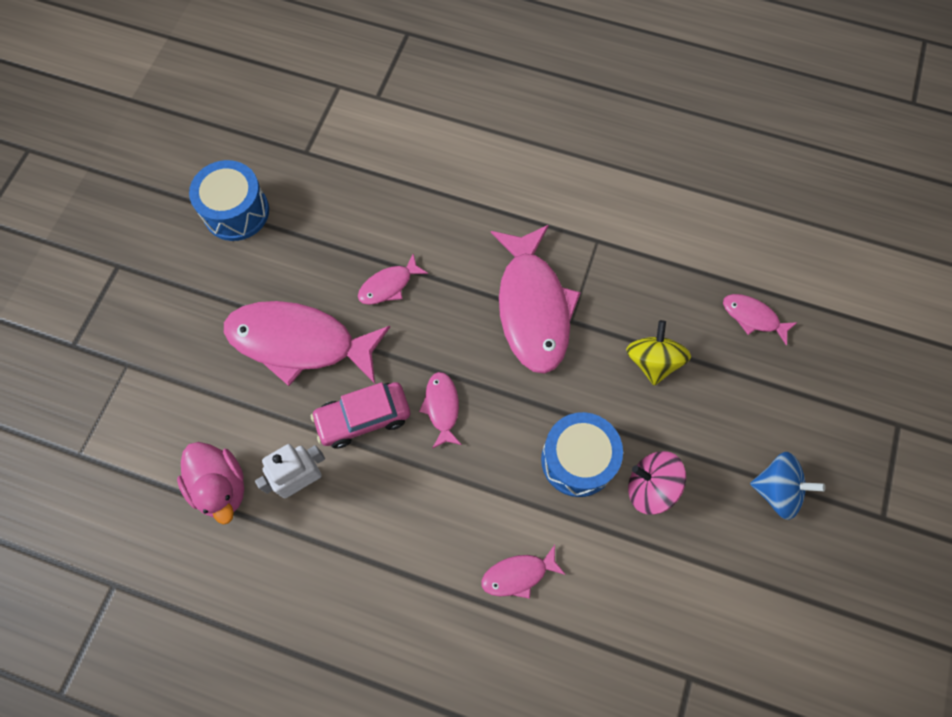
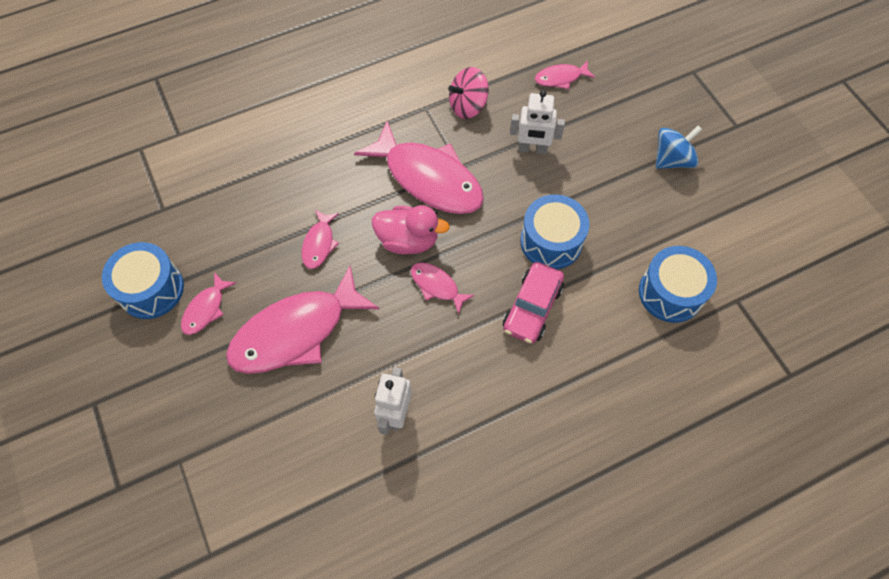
camera: 45 degrees left, 5 degrees down
pink duck [177,442,244,525] -> pink duck moved to [372,205,450,254]
pink car [311,382,410,448] -> pink car moved to [503,262,564,344]
pink fish [481,545,566,599] -> pink fish moved to [181,272,236,335]
yellow spinning top [626,320,691,386] -> white robot [510,90,565,154]
pink spinning top [628,451,686,514] -> pink spinning top moved to [448,67,489,119]
none -> blue drum [639,246,717,323]

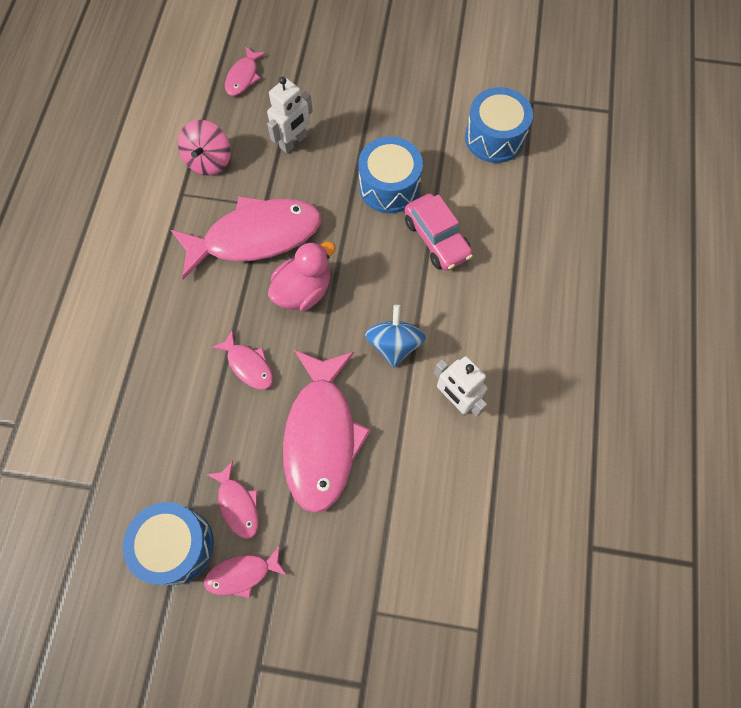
camera: 55 degrees left, 5 degrees up
pink fish [411,263,475,314] -> pink fish moved to [204,545,287,598]
blue spinning top [656,126,702,169] -> blue spinning top moved to [365,305,426,367]

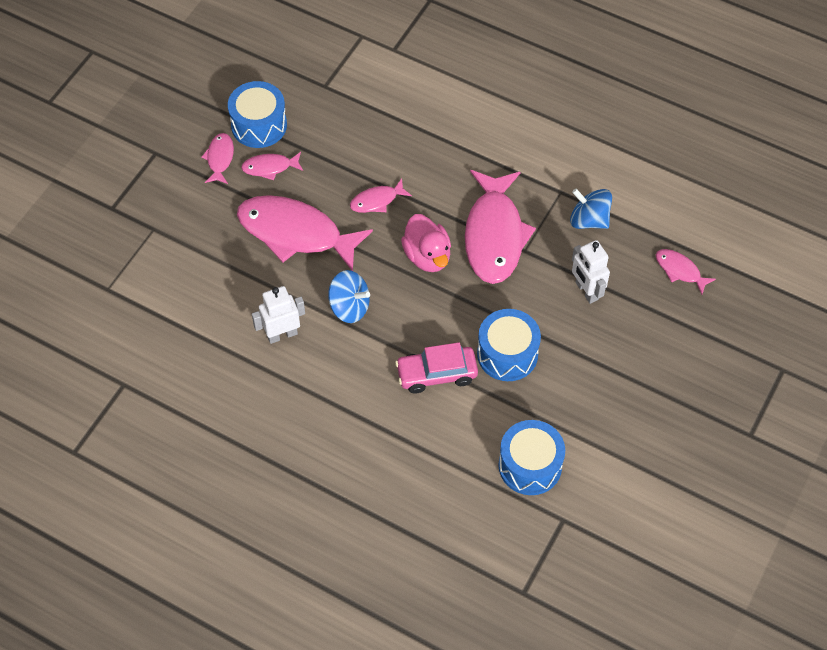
camera: 110 degrees right, 10 degrees down
pink spinning top [178,120,231,175] -> blue spinning top [570,189,612,229]

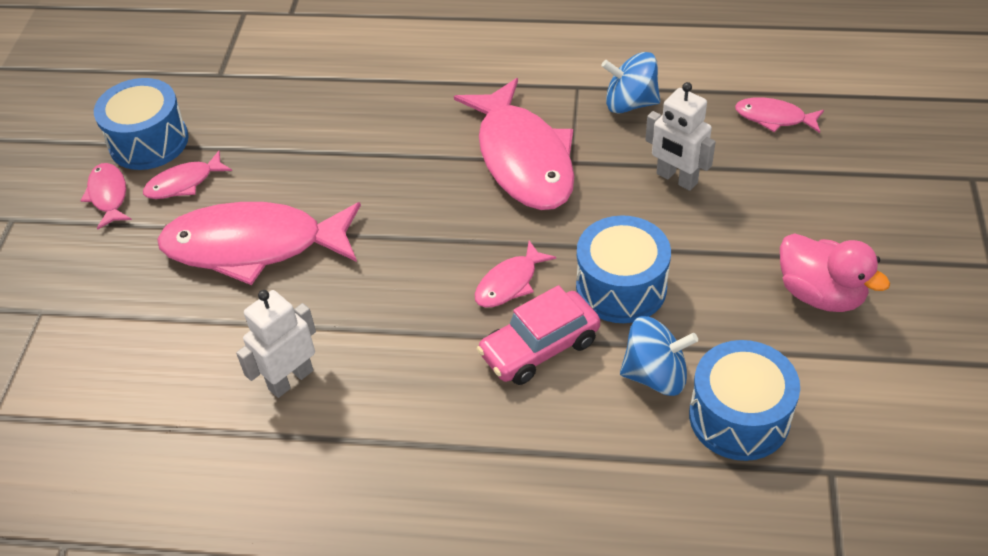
camera: 20 degrees left, 10 degrees down
blue spinning top [328,270,370,323] -> blue spinning top moved to [620,316,698,396]
pink fish [350,179,412,213] -> pink fish moved to [475,241,556,308]
pink duck [401,214,451,272] -> pink duck moved to [780,233,890,312]

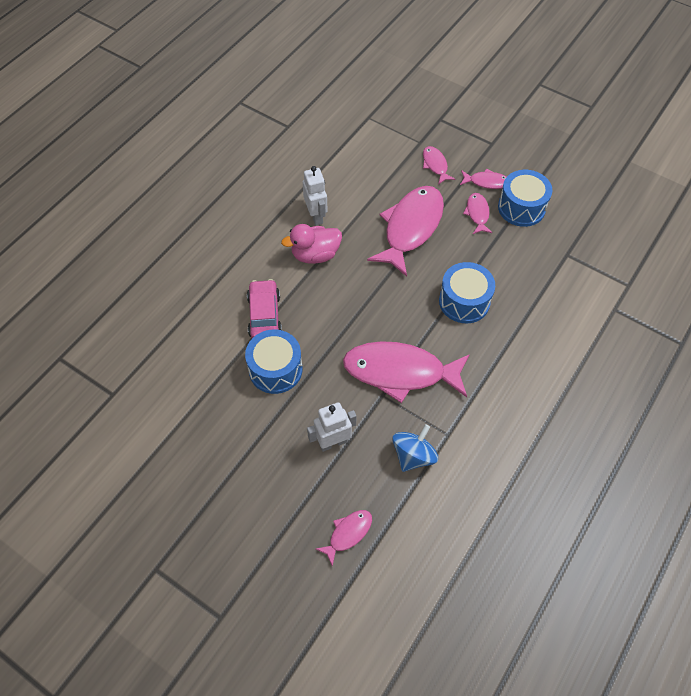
camera: 115 degrees right, 10 degrees up
pink fish [475,241,556,308] -> pink fish moved to [423,146,455,184]
blue spinning top [620,316,698,396] -> none
blue drum [689,340,800,461] -> blue drum moved to [439,262,495,323]
pink duck [780,233,890,312] -> pink duck moved to [281,224,342,264]

